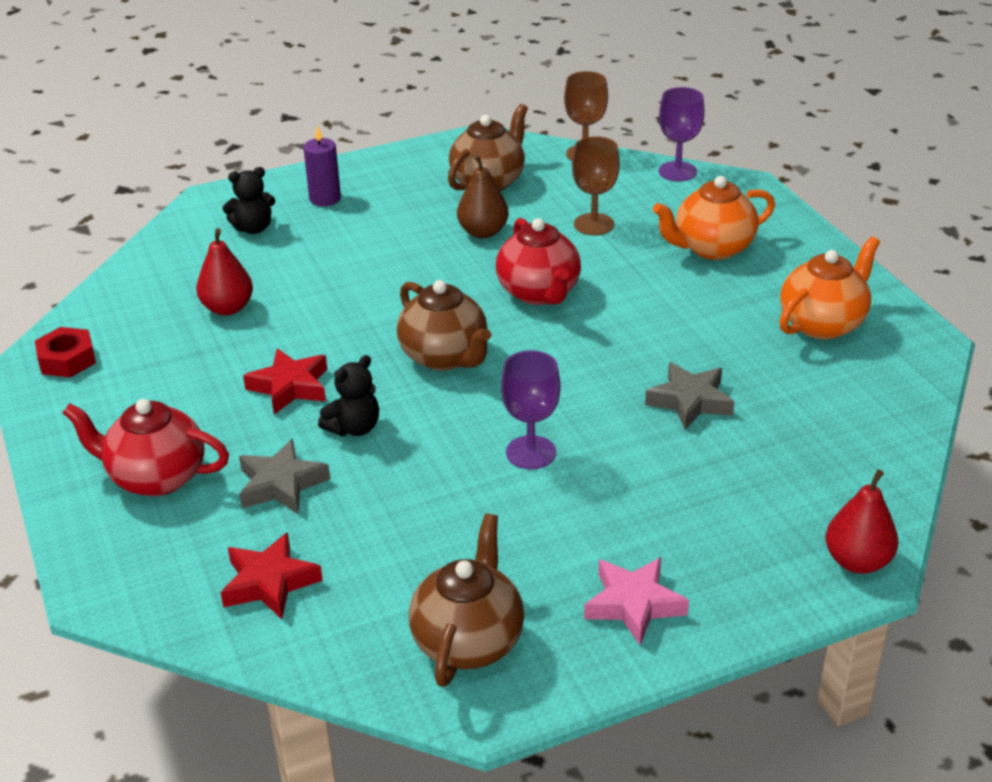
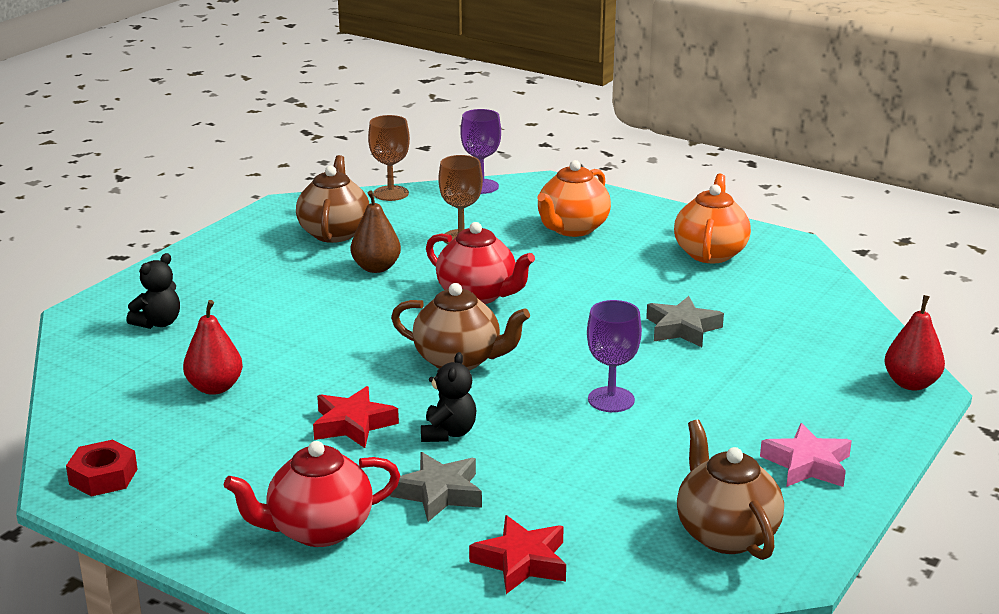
camera: 35 degrees left, 10 degrees down
purple candle [303,125,341,206] -> none

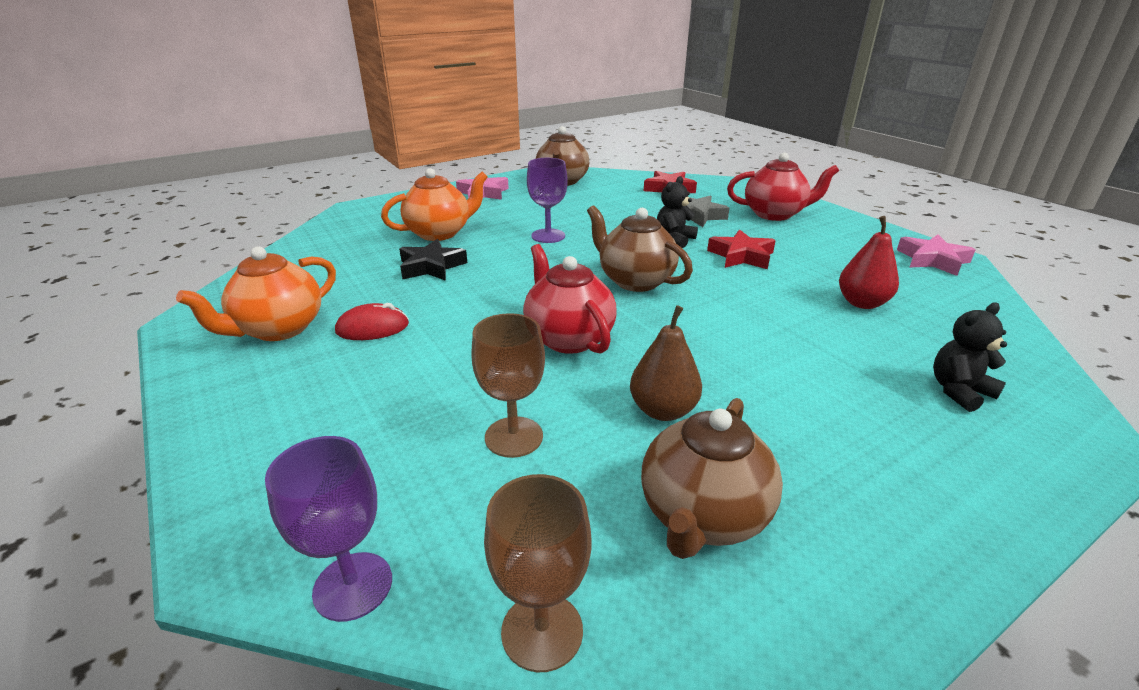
camera: 155 degrees left, 5 degrees up
red nut [66,440,138,497] -> pink star [897,235,975,276]
orange teapot [537,160,611,237] -> orange teapot moved to [381,168,488,241]
grey star [646,296,724,347] -> black star [399,239,467,281]
red pear [885,295,945,390] -> none
none -> red mouse [335,303,409,340]

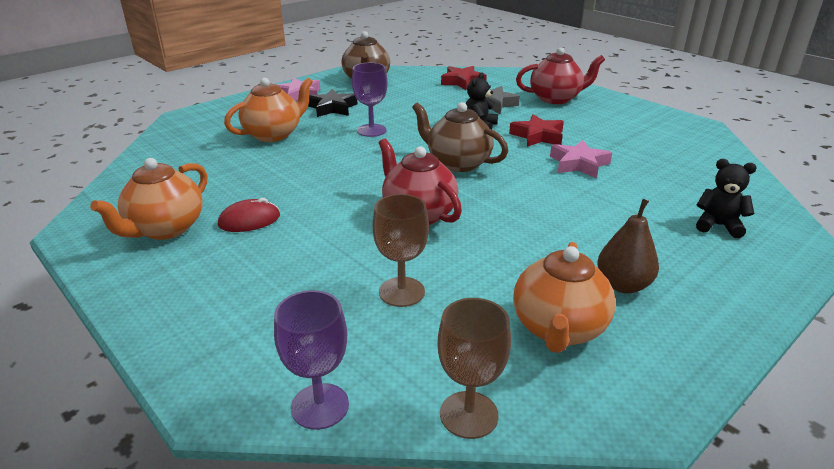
camera: 10 degrees left, 0 degrees up
black star [399,239,467,281] -> black star moved to [308,89,357,117]
brown pear [630,305,702,421] -> brown pear moved to [597,199,659,293]
brown teapot [641,398,783,559] -> orange teapot [513,242,616,353]
red pear [839,216,899,309] -> none
pink star [897,235,975,276] -> pink star moved to [550,140,612,178]
black teddy bear [933,302,1007,412] -> black teddy bear turned 60 degrees clockwise [696,159,756,238]

